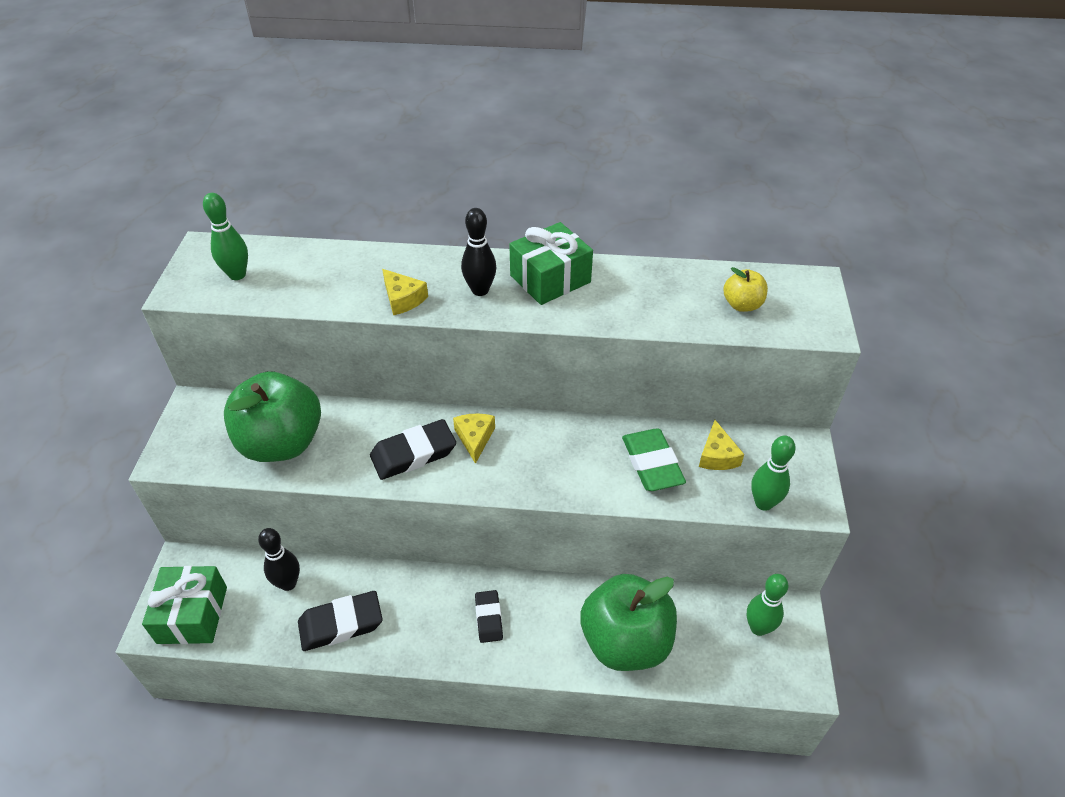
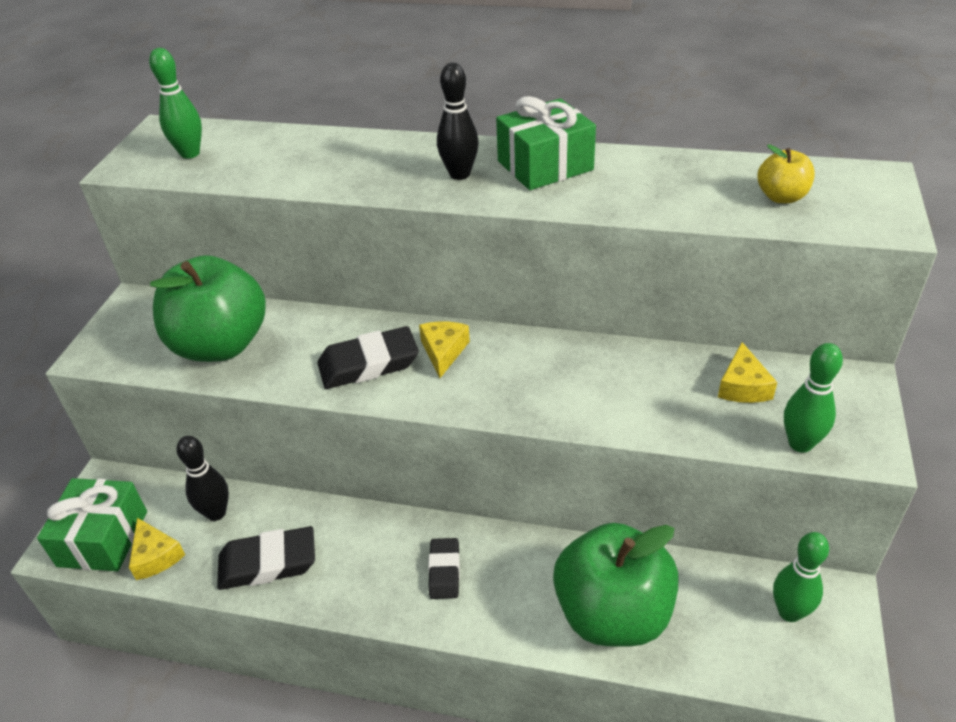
camera: 10 degrees right, 5 degrees down
yellow cheese [382,269,428,315] -> yellow cheese moved to [129,518,185,580]
green eraser [622,429,686,491] -> none

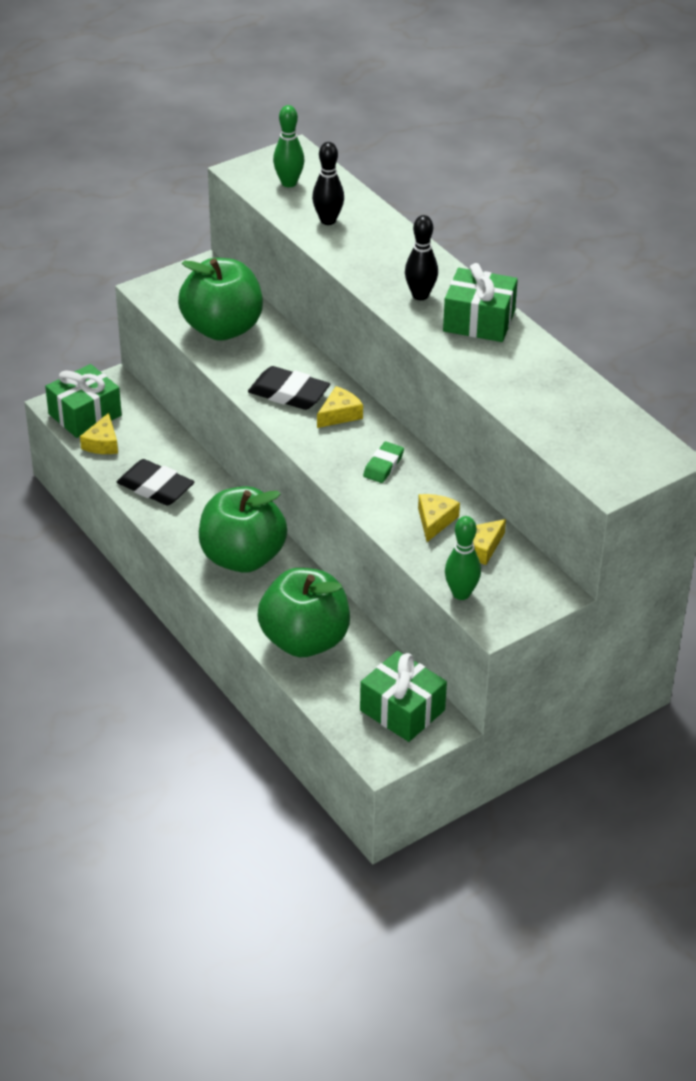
camera: 40 degrees right, 0 degrees up
black bowling pin [176,436,229,521] -> black bowling pin moved to [312,142,344,225]
black eraser [428,538,460,599] -> green apple [199,486,287,573]
yellow apple [757,144,815,203] -> none
green bowling pin [773,532,829,622] -> green gift [360,651,447,742]
none -> green eraser [363,442,404,483]
none -> yellow cheese [418,494,460,542]

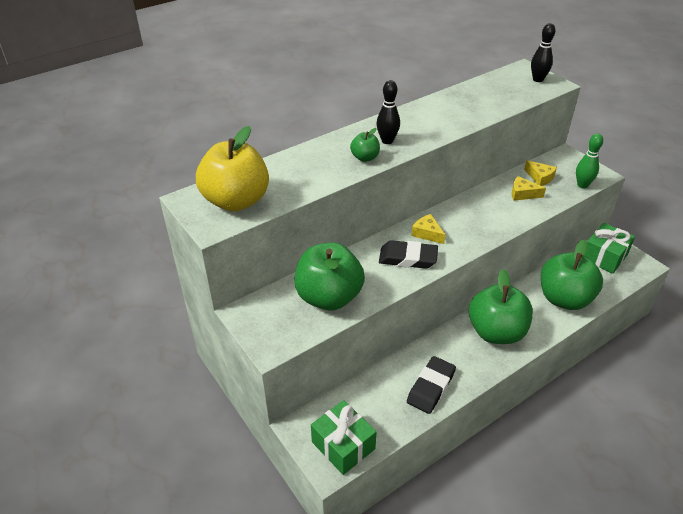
camera: 90 degrees left, 0 degrees up
yellow cheese [80,413,118,454] -> none
black eraser [248,366,330,410] -> black eraser turned 75 degrees clockwise [379,240,438,269]
green bowling pin [273,105,305,187] -> yellow apple [196,126,269,212]
black bowling pin [312,142,344,225] -> black bowling pin moved to [531,23,555,82]
green eraser [363,442,404,483] -> none
green gift [443,263,518,342] -> none
none -> green apple [350,128,380,162]

